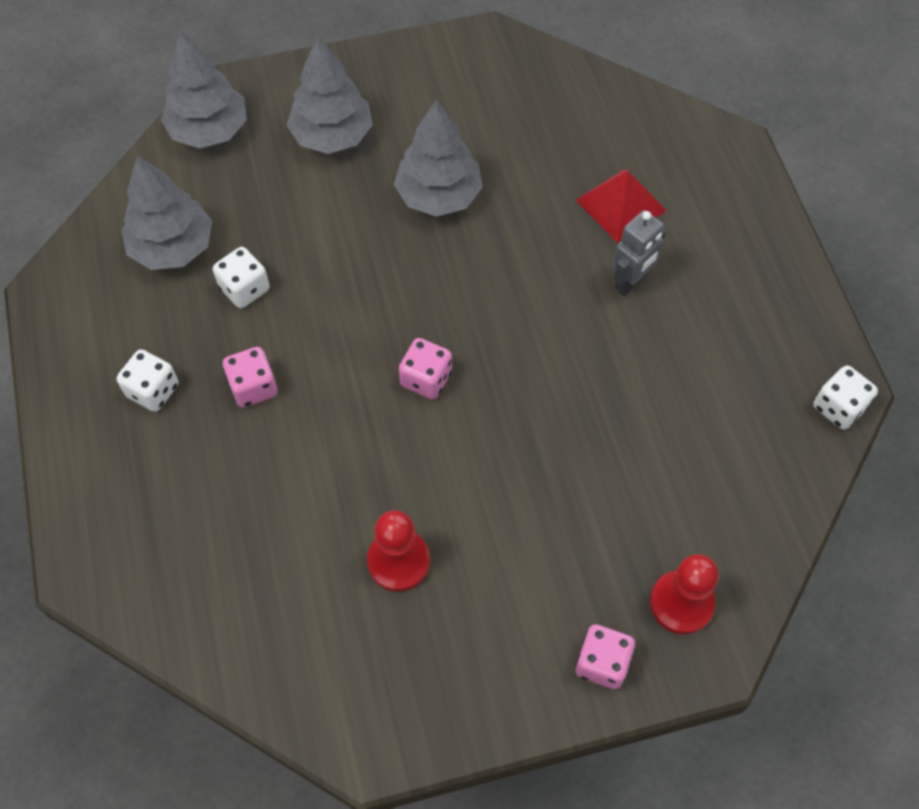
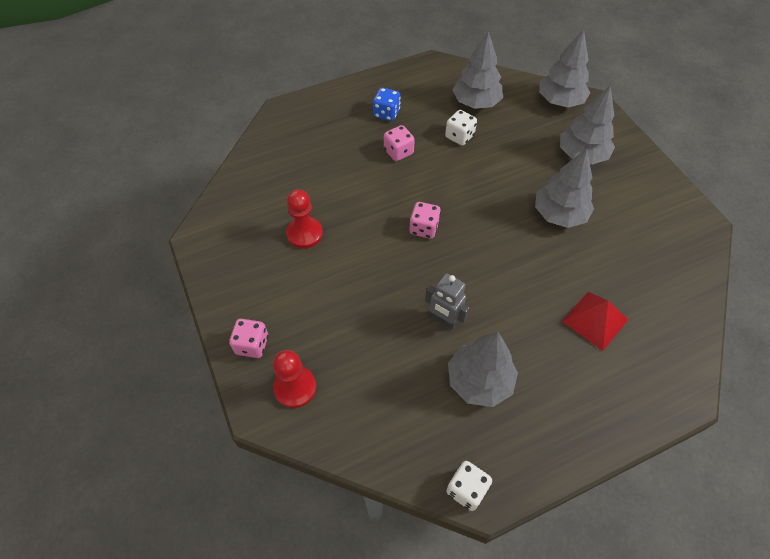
camera: 80 degrees right, 5 degrees down
white dice [117,349,178,412] -> blue dice [373,88,401,121]
grey robot [612,210,666,296] -> grey robot moved to [425,273,469,330]
none -> grey tree [448,332,518,407]

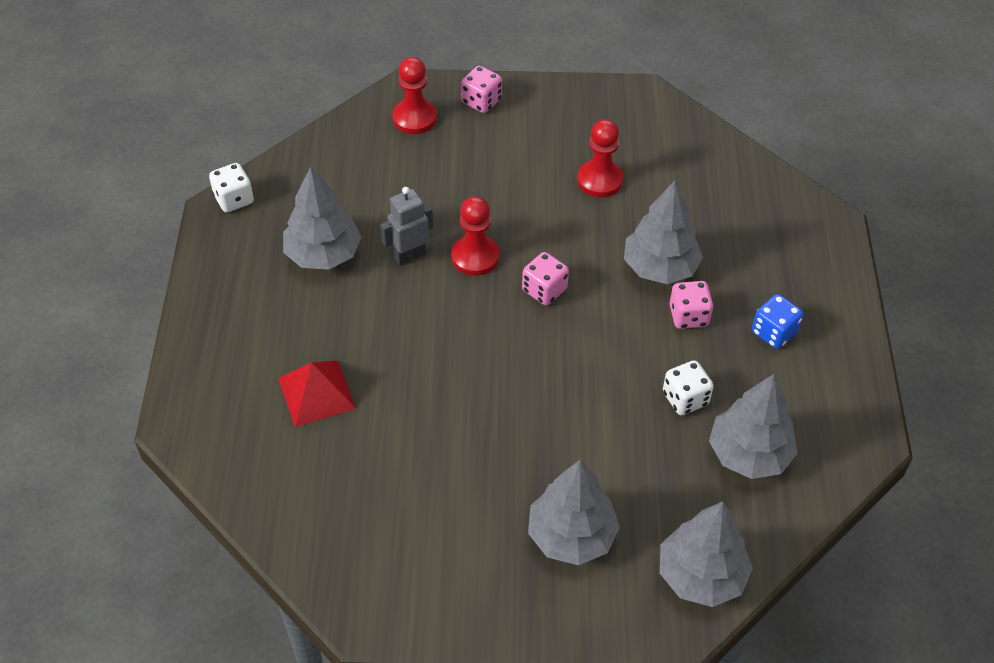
camera: 115 degrees right, 5 degrees down
grey tree [535,148,594,228] -> grey tree moved to [624,181,703,284]
none -> red pawn [451,196,499,276]

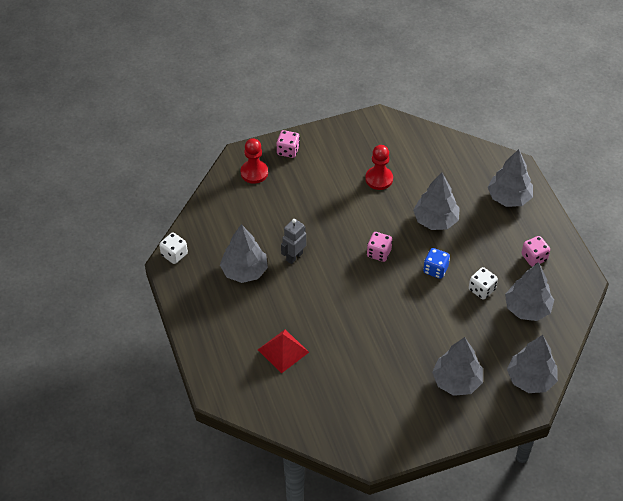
camera: 20 degrees left, 0 degrees up
red pawn [451,196,499,276] -> none
pink dice [670,281,714,329] -> pink dice moved to [521,236,550,267]
blue dice [752,294,803,349] -> blue dice moved to [423,248,450,279]
none -> grey tree [488,149,533,207]

